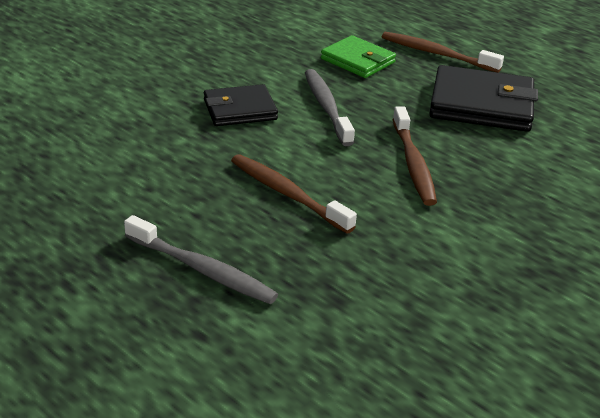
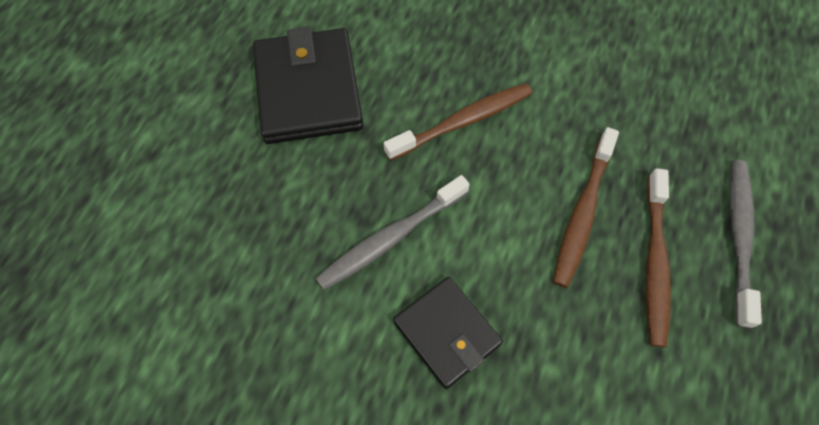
camera: 110 degrees left, 30 degrees up
green wallet [321,35,396,78] -> none
brown toothbrush [382,32,504,73] -> brown toothbrush moved to [646,168,671,347]

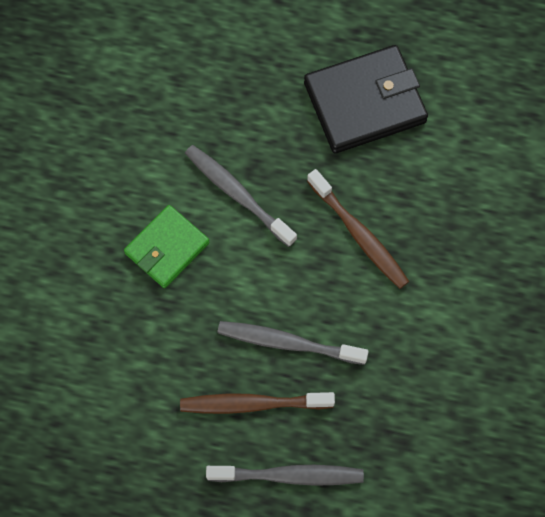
camera: 80 degrees right, 5 degrees up
black wallet [393,277,503,389] -> green wallet [124,205,210,288]
brown toothbrush [553,127,619,288] -> grey toothbrush [217,321,369,365]

